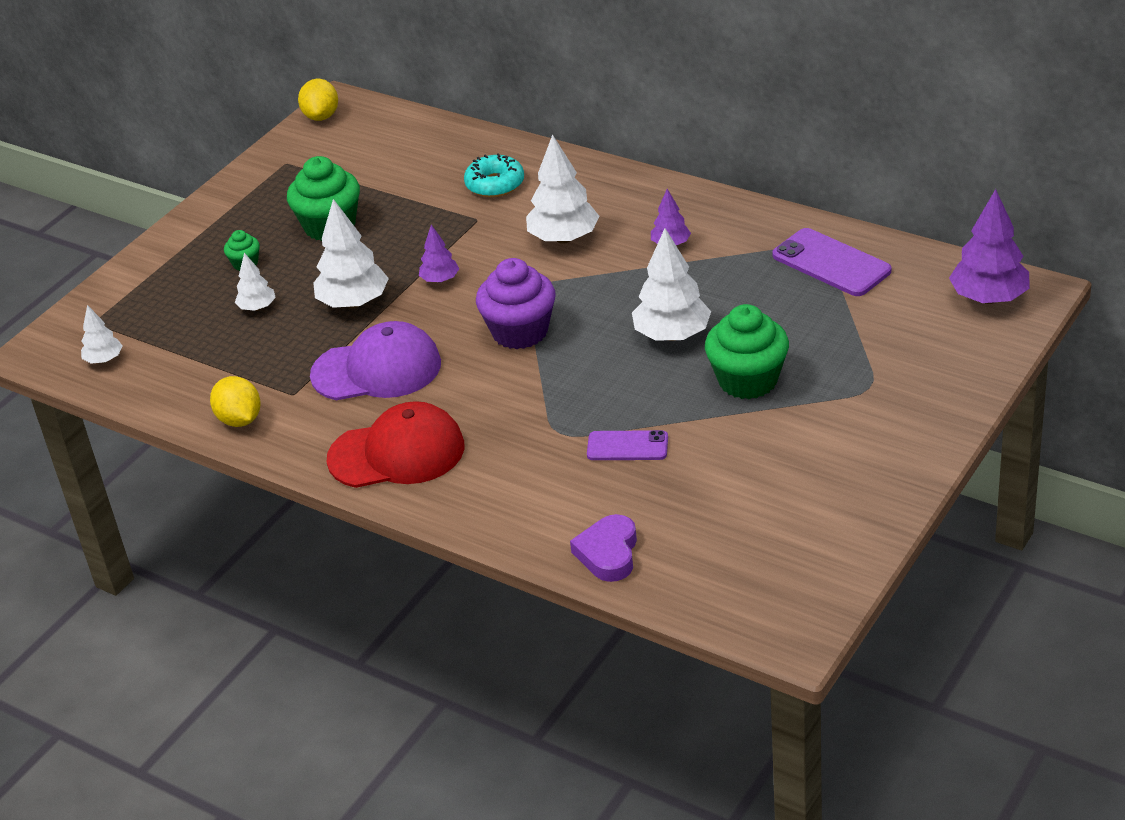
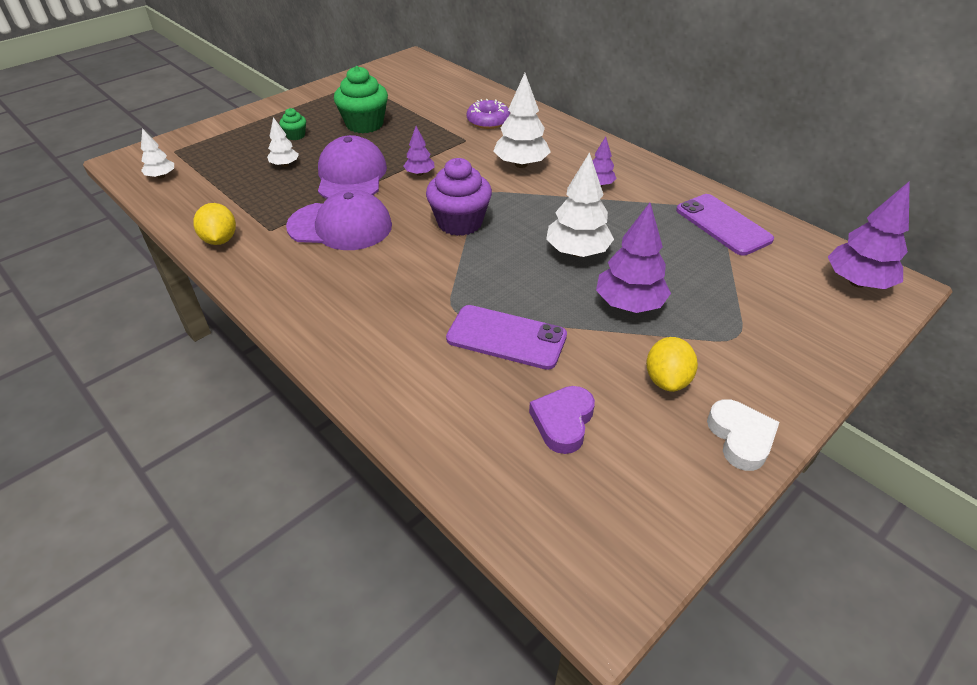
camera: 10 degrees right, 5 degrees up
yellow lemon [298,79,338,121] -> yellow lemon moved to [646,337,698,392]
white tree [313,199,389,308] -> purple cap [318,135,387,199]
red cap [326,401,464,488] -> none
turquoise donut [464,153,524,197] -> purple donut [467,99,510,129]
purple heart [570,514,637,582] -> purple heart moved to [529,386,595,454]
purple phone [587,430,668,460] -> purple phone [446,305,567,370], size x1.58
green cupcake [705,304,789,399] -> purple tree [596,203,671,313]
none -> white heart [707,399,779,471]

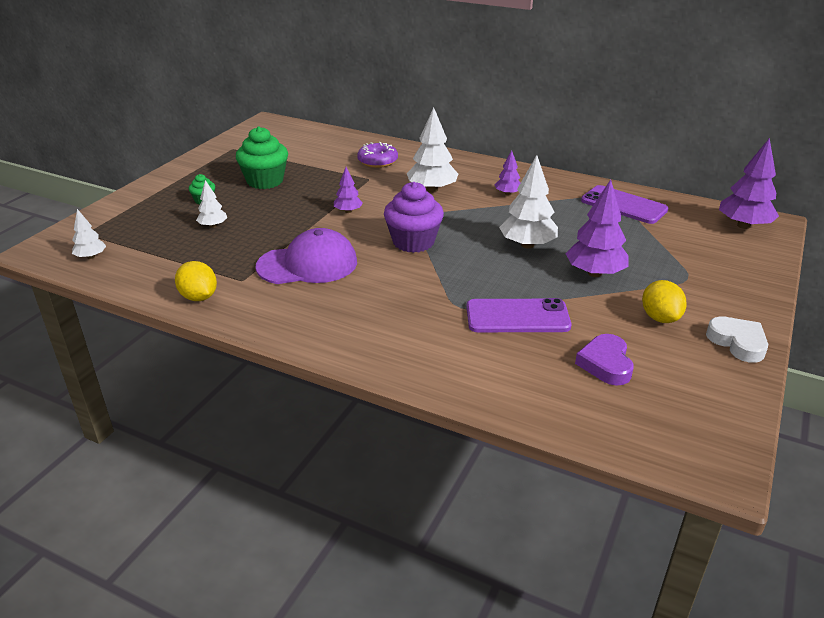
camera: 20 degrees left, 10 degrees down
purple cap [318,135,387,199] -> none

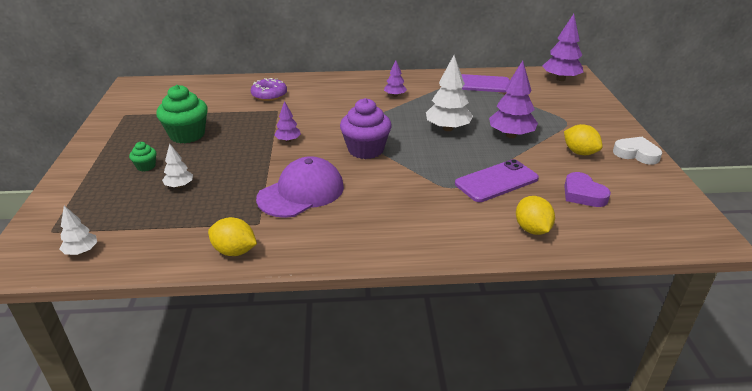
camera: 30 degrees left, 0 degrees up
white tree [407,107,458,193] -> none
none -> yellow lemon [516,196,555,235]

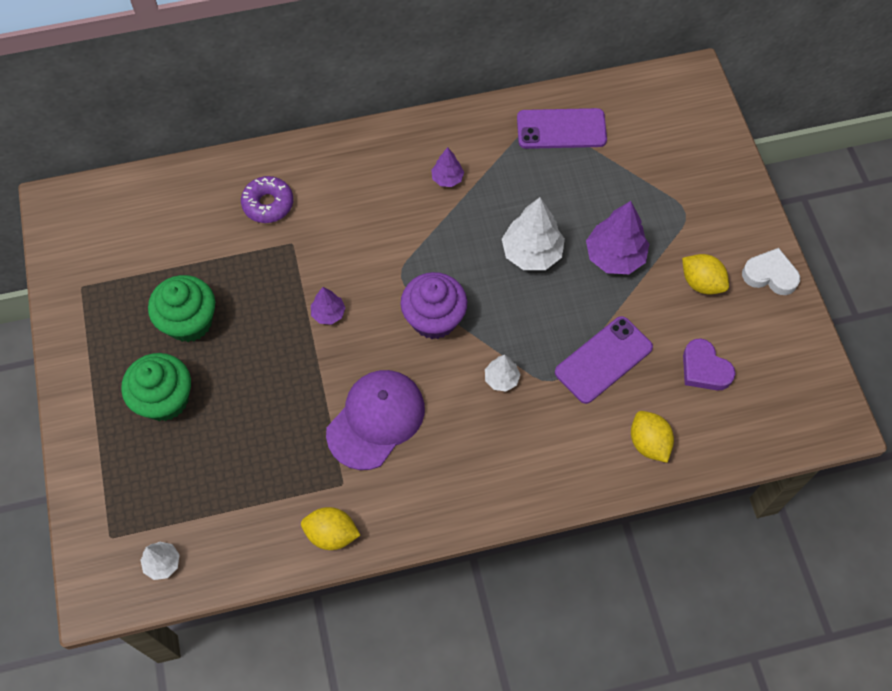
camera: 10 degrees left, 30 degrees up
green cupcake [129,142,156,171] -> green cupcake [121,353,191,421], size x2.07
white tree [162,143,193,188] -> white tree moved to [485,355,521,392]
purple tree [542,14,584,81] -> none

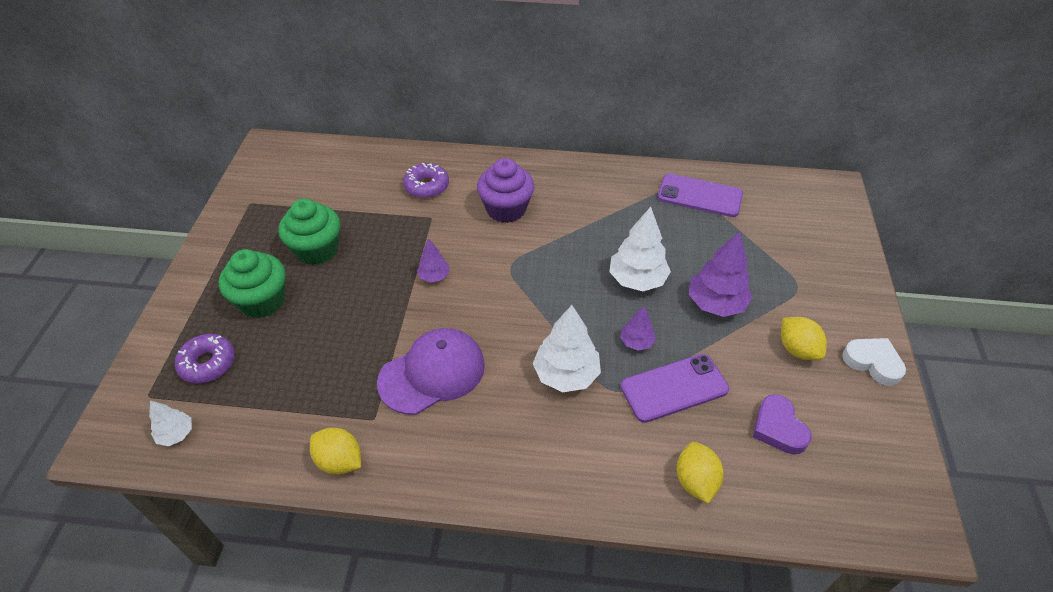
camera: 20 degrees right, 15 degrees down
purple cupcake [401,272,467,339] -> purple cupcake moved to [477,158,534,223]
purple tree [431,147,464,187] -> purple tree moved to [620,306,656,351]
white tree [485,355,521,392] -> white tree [533,305,601,392], size x1.83
none -> purple donut [175,334,235,383]

